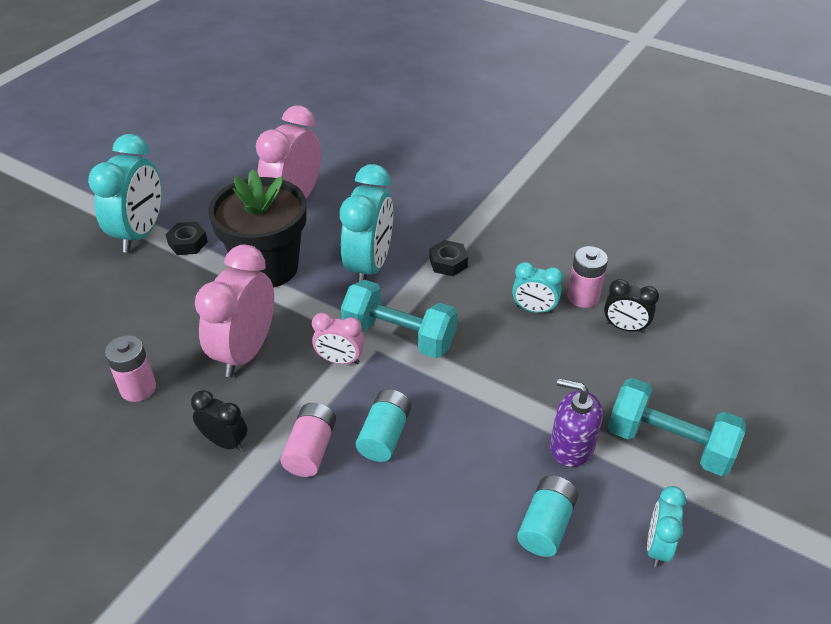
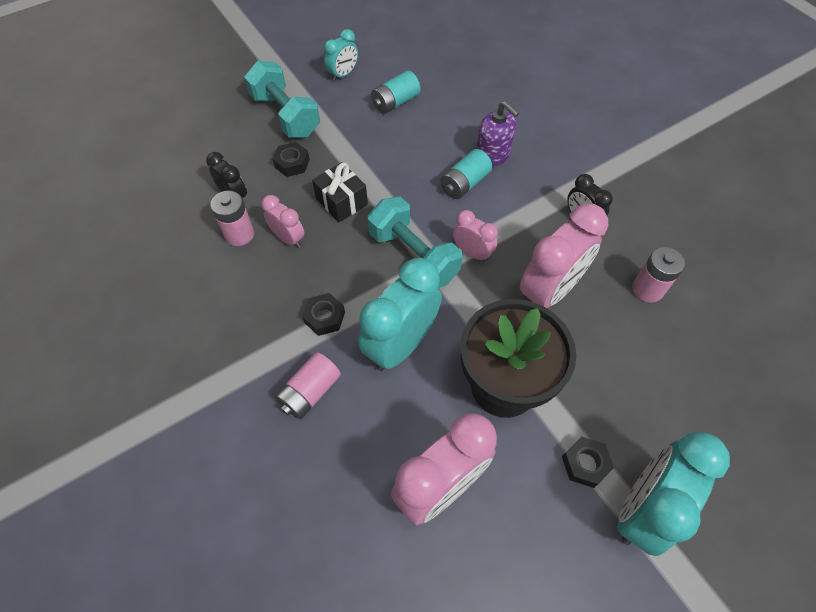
camera: 155 degrees left, 15 degrees up
pink battery [281,403,336,477] -> pink battery moved to [275,352,341,419]
turquoise clock [512,262,563,314] -> pink clock [262,195,304,248]
purple soap dispenser [550,378,603,467] -> purple soap dispenser moved to [476,101,519,167]
none -> black nut [272,142,310,177]
none -> black gift [312,162,368,222]

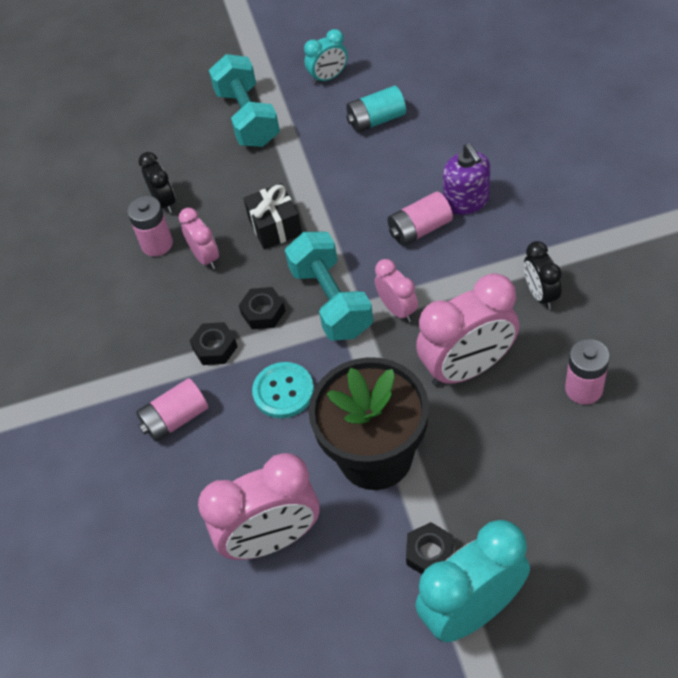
camera: 25 degrees right, 5 degrees down
black nut [272,142,310,177] -> black nut moved to [239,287,286,329]
turquoise clock [358,258,442,371] -> turquoise button [252,362,314,418]
turquoise battery [440,149,492,199] -> pink battery [388,192,453,246]

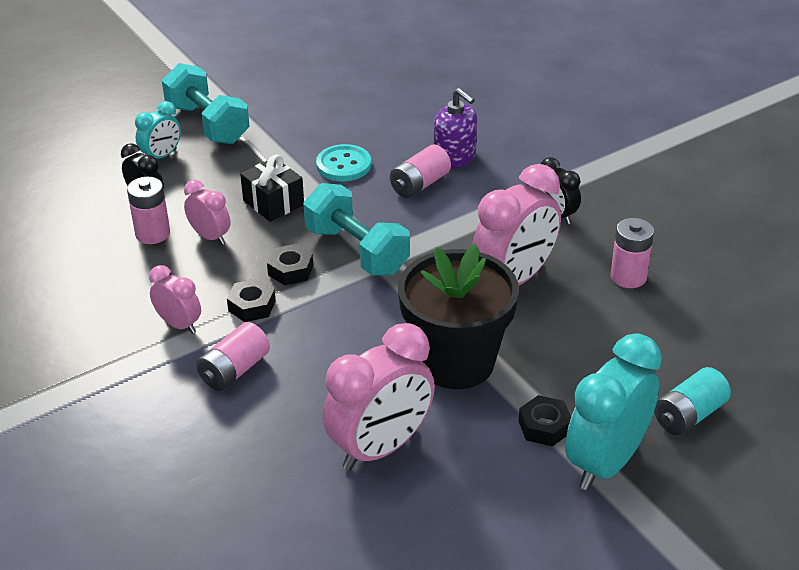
camera: 25 degrees left, 15 degrees down
turquoise button [252,362,314,418] -> turquoise button moved to [316,144,371,181]
turquoise clock [304,29,348,85] -> turquoise clock moved to [135,101,181,159]
turquoise battery [346,85,406,133] -> turquoise battery moved to [654,367,731,435]
pink clock [375,259,418,322] -> pink clock moved to [149,265,201,334]

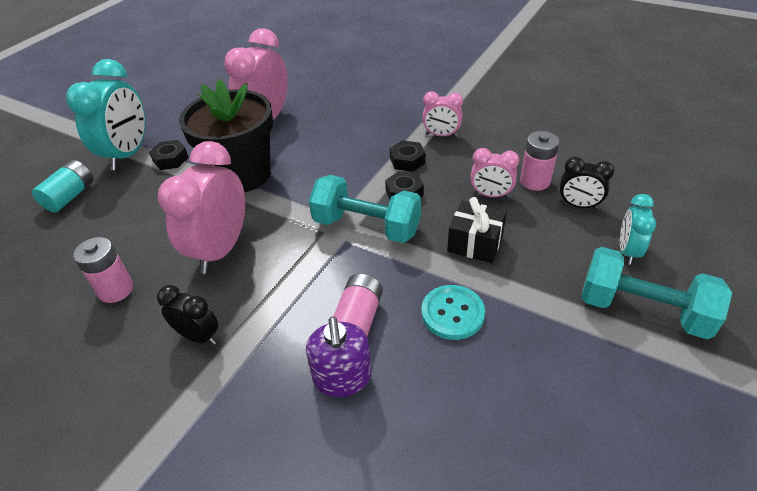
camera: 155 degrees right, 5 degrees up
pink battery [196,322,270,391] -> none
purple soap dispenser [433,88,477,168] -> purple soap dispenser turned 120 degrees counterclockwise [306,317,371,397]

